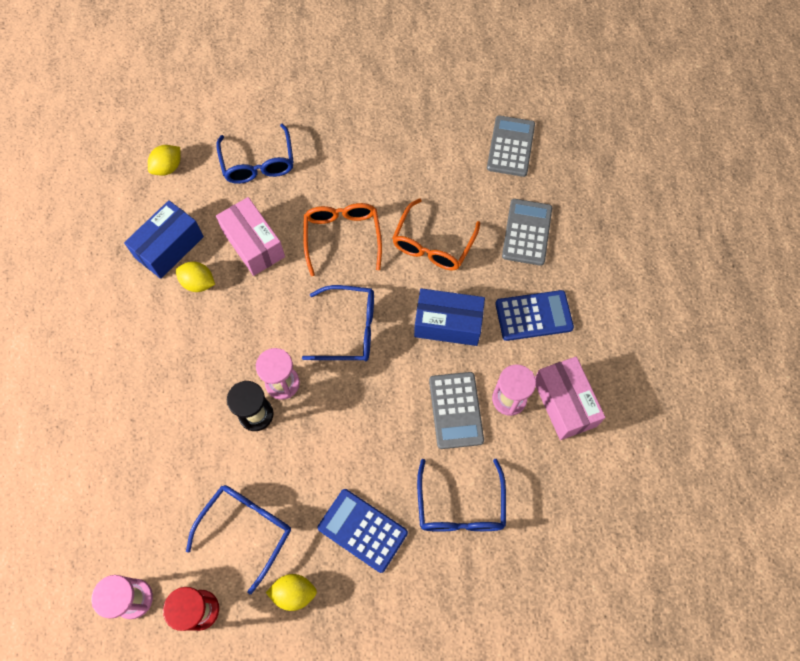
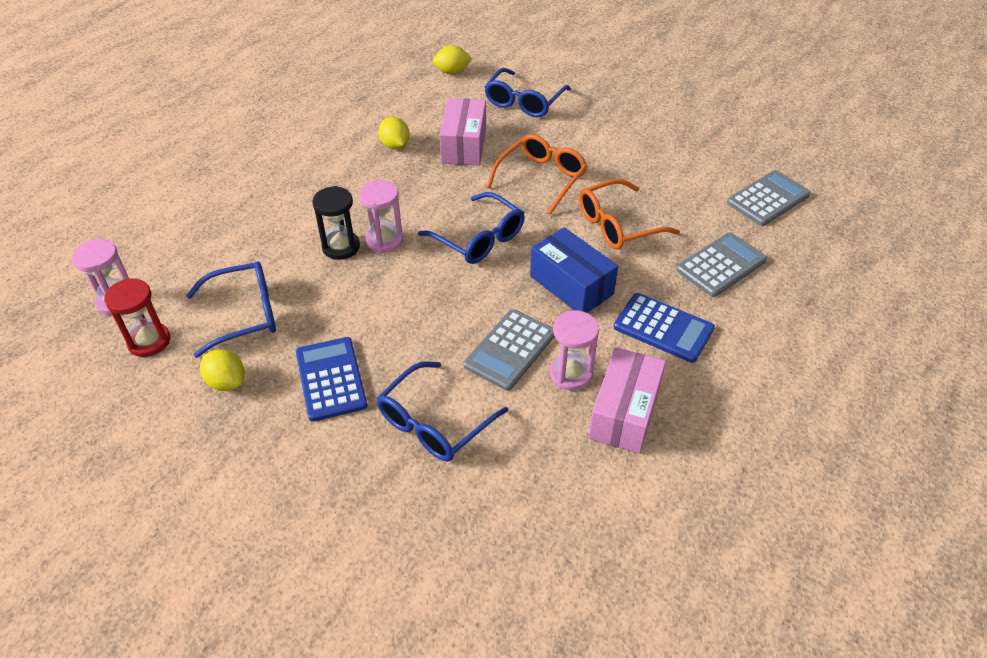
camera: 40 degrees right, 20 degrees down
blue box [124,200,204,279] -> none

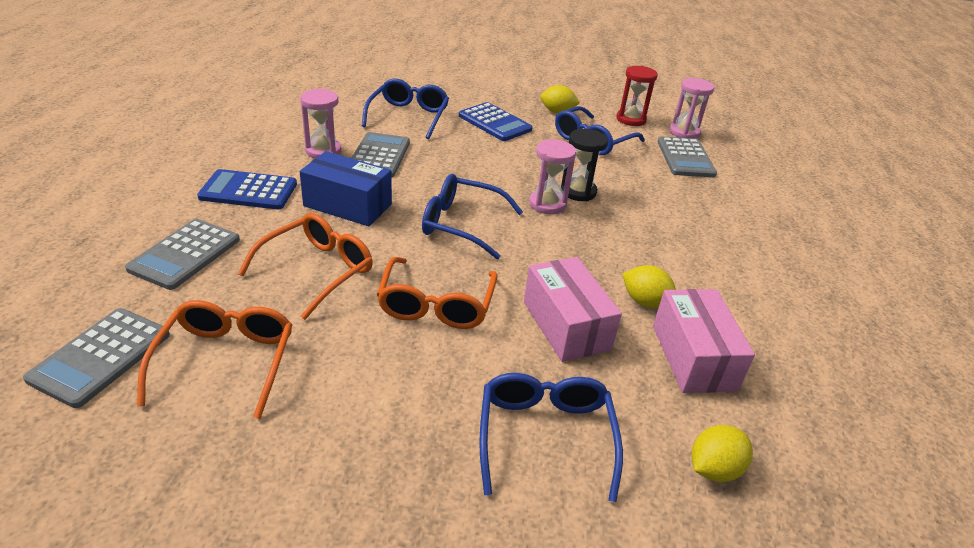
camera: 150 degrees right, 10 degrees down
pink box [588,347,666,454] -> pink box moved to [653,289,755,393]
none -> orange glasses [137,300,293,419]
none -> grey calculator [657,137,717,177]

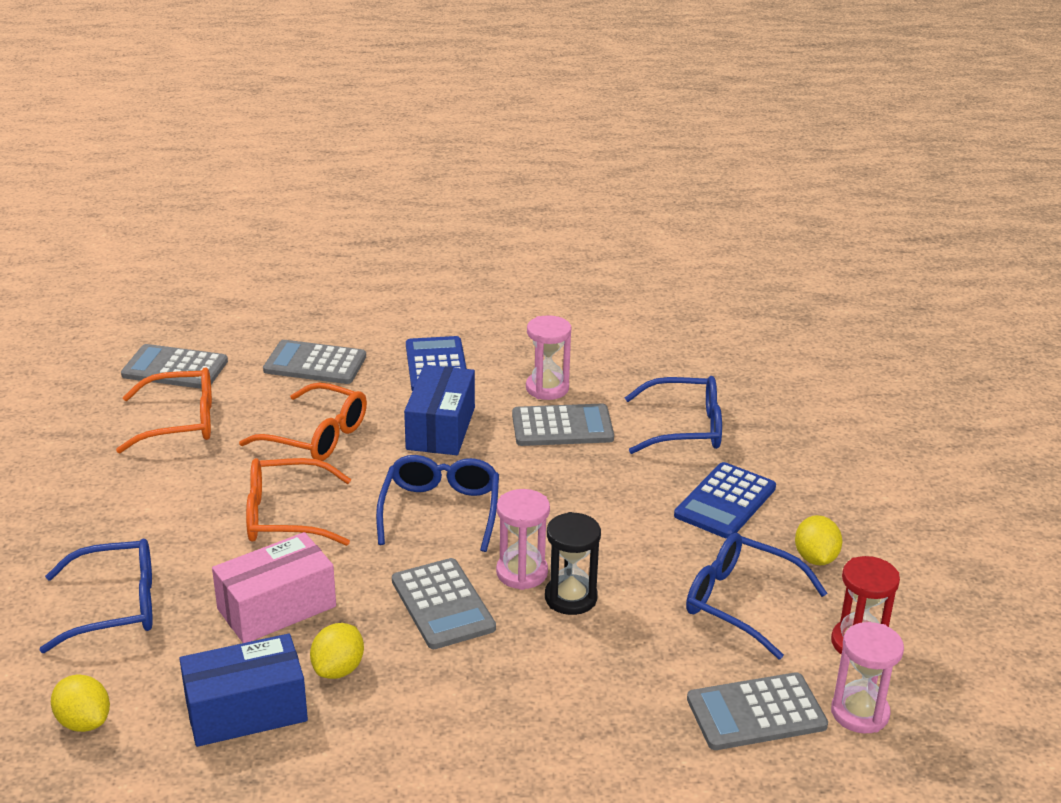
camera: 80 degrees right, 5 degrees down
pink box [653,289,755,393] -> blue box [179,634,308,747]
none -> grey calculator [392,558,496,649]

